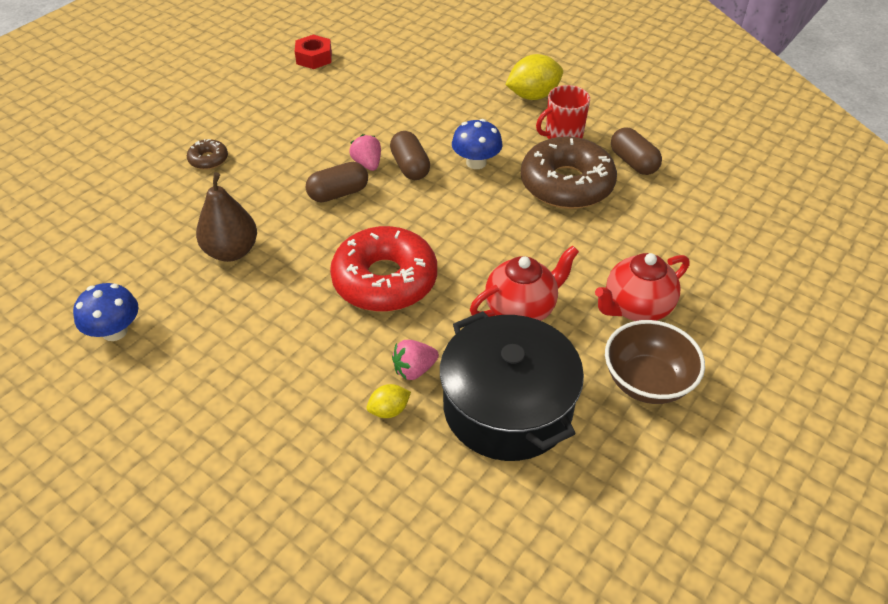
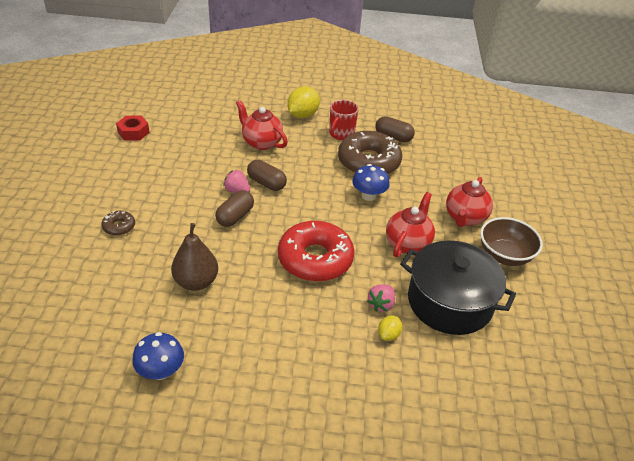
camera: 35 degrees left, 5 degrees down
blue mushroom [452,119,503,169] -> blue mushroom moved to [352,164,390,201]
none -> red teapot [236,100,288,150]

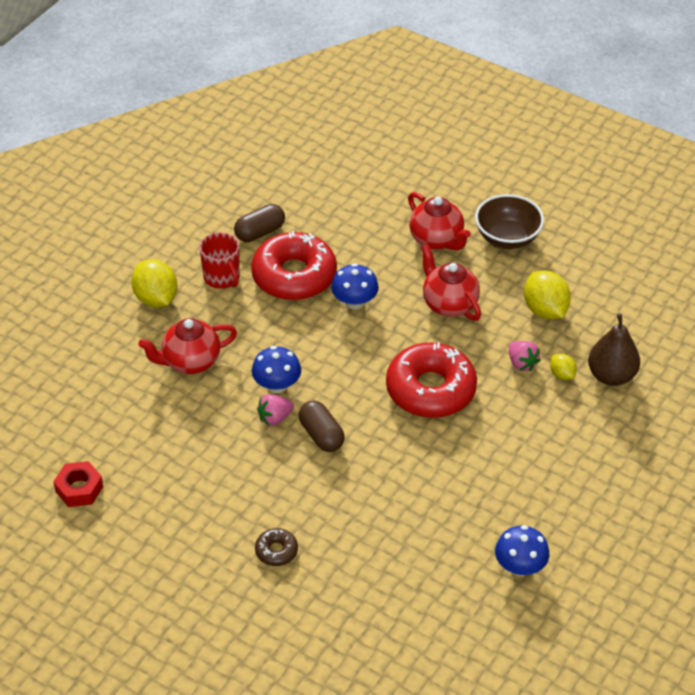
camera: 60 degrees left, 5 degrees up
brown pear [171,223,218,291] -> brown pear moved to [588,313,640,386]
brown capsule [247,160,287,191] -> blue mushroom [252,346,301,393]
brown donut [338,131,402,174] -> red donut [251,231,337,301]
black pot [400,240,516,335] -> yellow lemon [524,270,571,319]

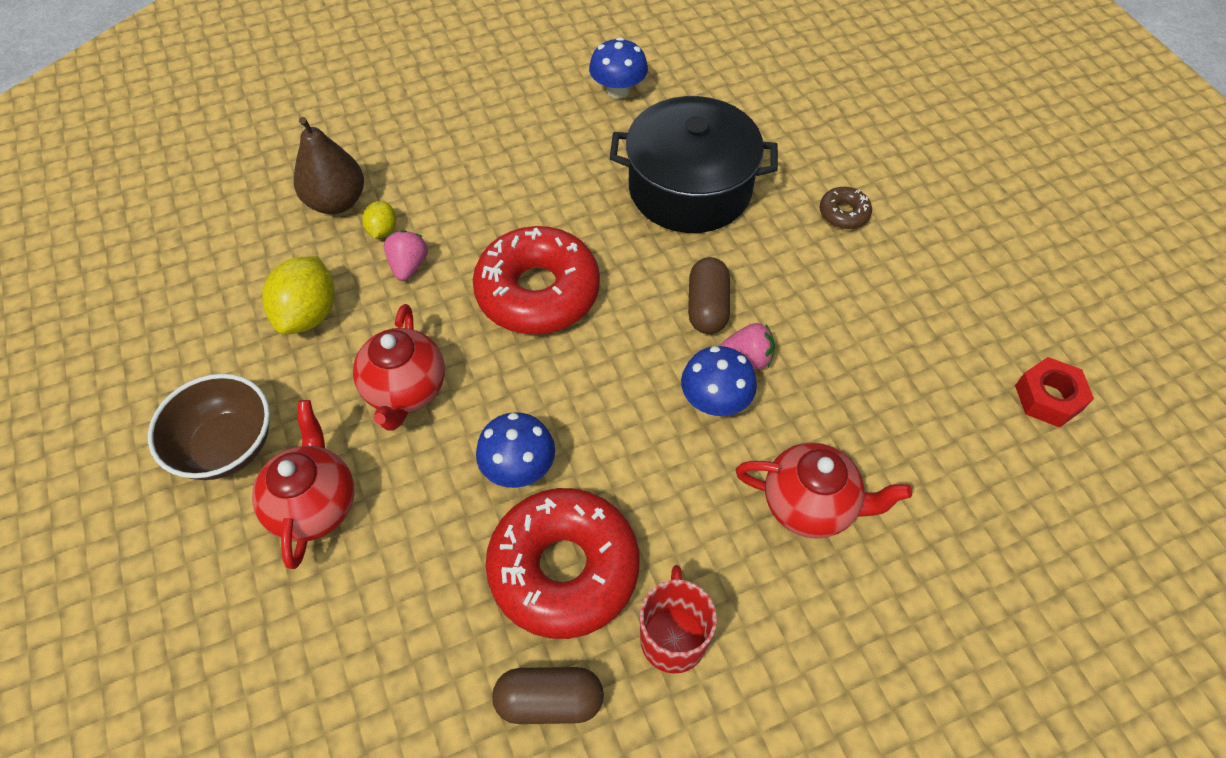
camera: 145 degrees left, 10 degrees up
yellow lemon [131,259,178,308] -> none
none -> black pot [610,96,778,233]

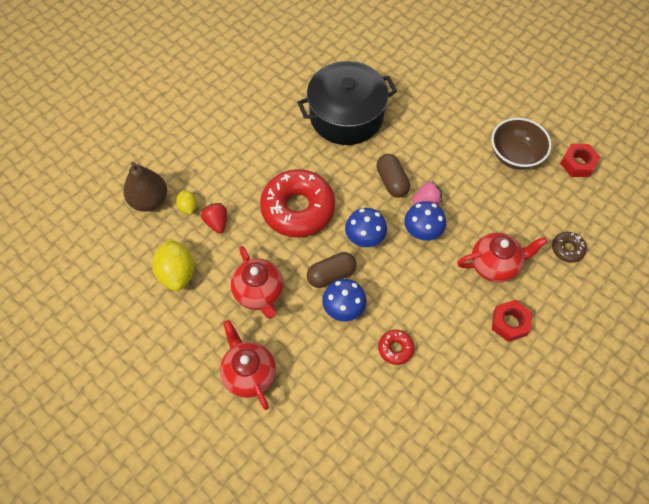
camera: 25 degrees left, 5 degrees up
brown bowl [148,374,270,480] -> brown bowl moved to [491,118,552,170]
pink strawberry [384,230,428,281] -> red strawberry [201,203,227,233]
red donut [485,488,639,639] -> red donut [378,330,414,365], size x0.44
brown capsule [492,667,604,724] -> brown capsule moved to [307,252,356,288]
blue mushroom [589,37,648,99] -> blue mushroom moved to [345,208,387,247]
red mug [640,565,717,674] -> none
brown donut [820,187,872,229] -> brown donut moved to [552,232,587,263]
none -> red nut [492,300,532,342]

